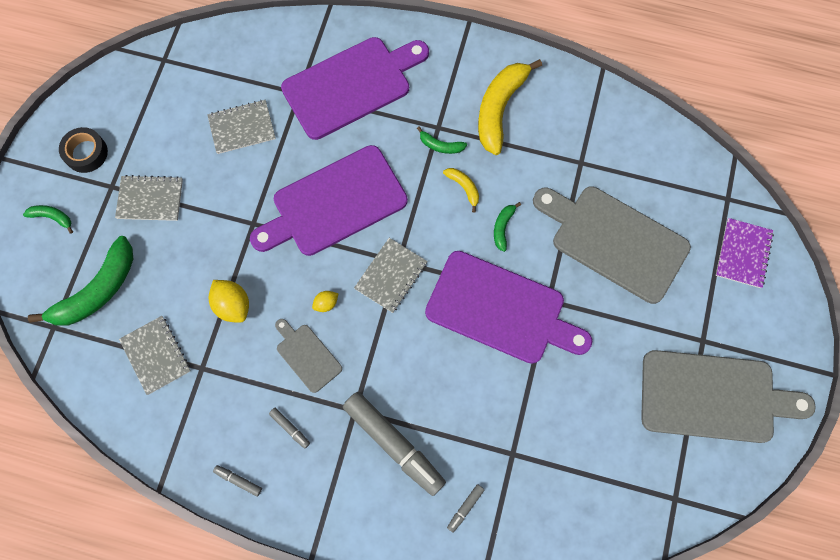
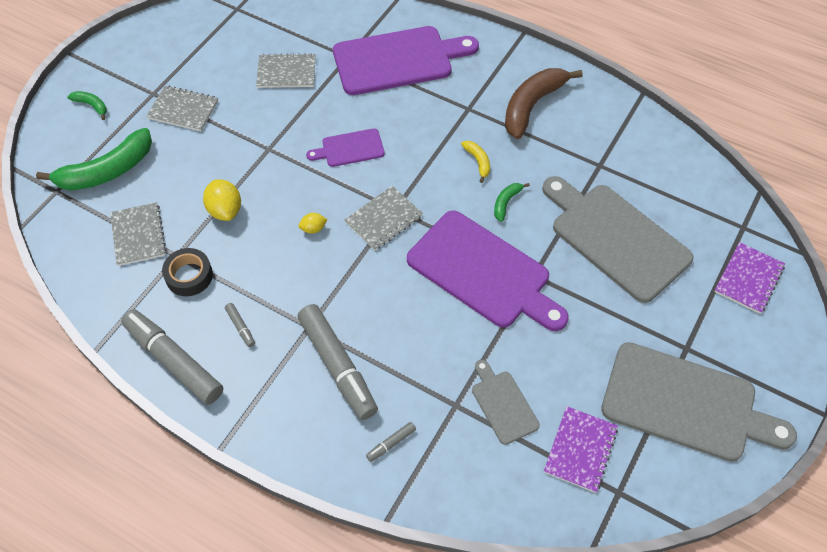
camera: 15 degrees right, 15 degrees down
black tape [59,127,108,173] -> black tape moved to [162,248,213,296]
grey marker [213,465,262,497] -> grey marker [121,309,223,405], size x2.45
purple cutting board [250,145,408,256] -> purple cutting board [306,128,385,167], size x0.49
grey cutting board [275,319,342,393] -> grey cutting board moved to [472,360,540,445]
green banana [417,126,467,154] -> none
yellow banana [478,59,542,155] -> brown banana [505,68,583,139]
none -> purple notebook [544,406,618,493]

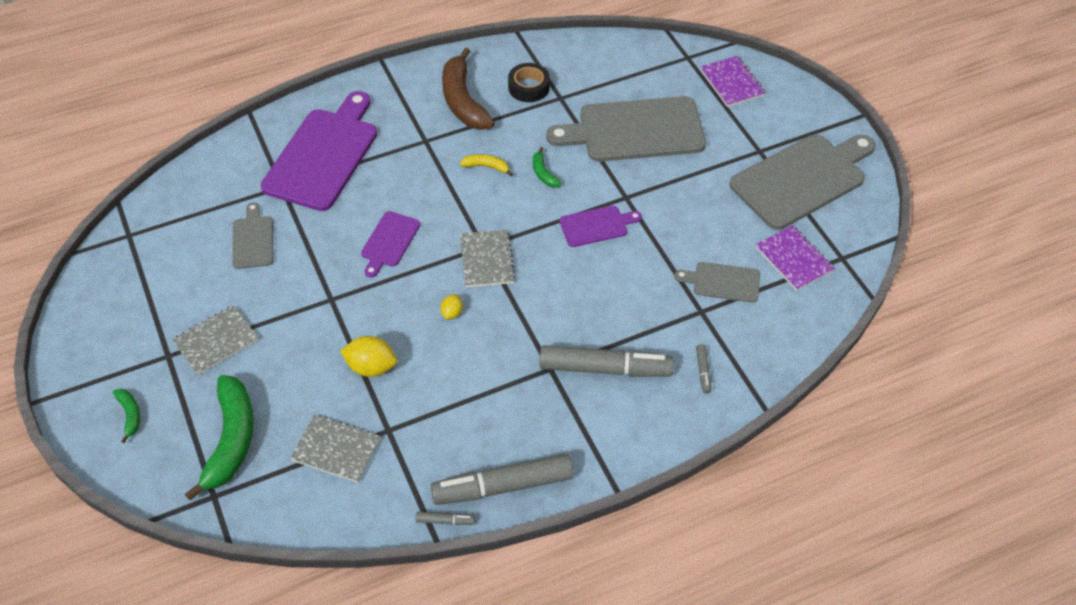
camera: 55 degrees left, 5 degrees down
green banana [67,91,107,120] -> green banana turned 90 degrees clockwise [113,389,140,443]
black tape [162,248,213,296] -> black tape moved to [508,63,550,102]
grey marker [225,303,255,347] -> grey marker moved to [416,511,475,525]
grey notebook [256,53,316,88] -> grey cutting board [232,203,274,269]
purple cutting board [407,211,569,331] -> purple cutting board [560,206,642,247], size x0.49

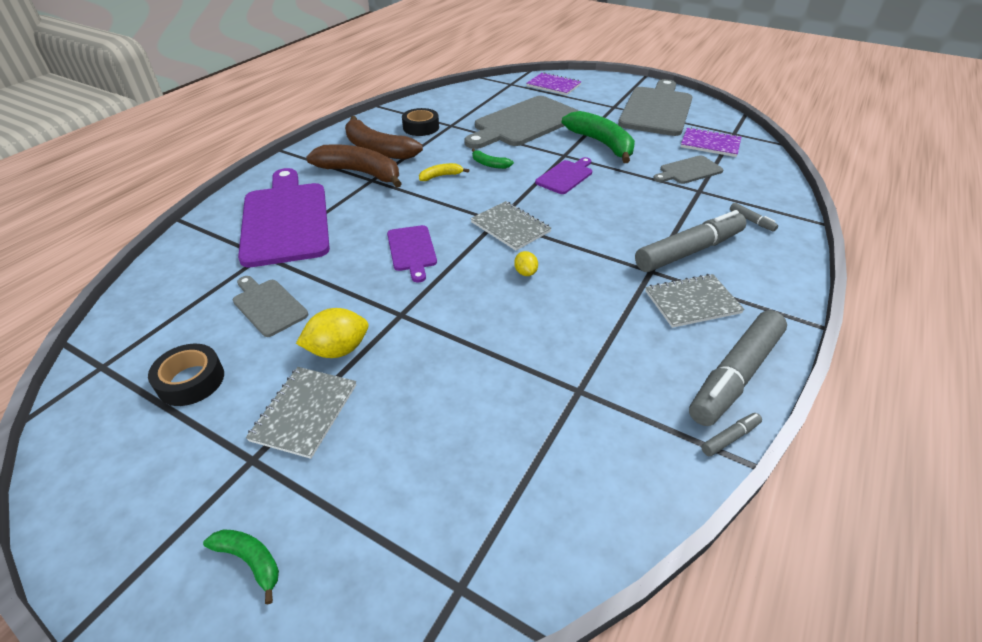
camera: 35 degrees left, 10 degrees down
green banana [185,375,254,501] -> green banana moved to [562,111,635,163]
grey notebook [290,414,381,483] -> grey notebook moved to [645,274,745,328]
yellow lemon [340,336,397,377] -> yellow lemon moved to [296,308,369,358]
none -> black tape [148,344,224,406]
none -> brown banana [306,144,402,188]

